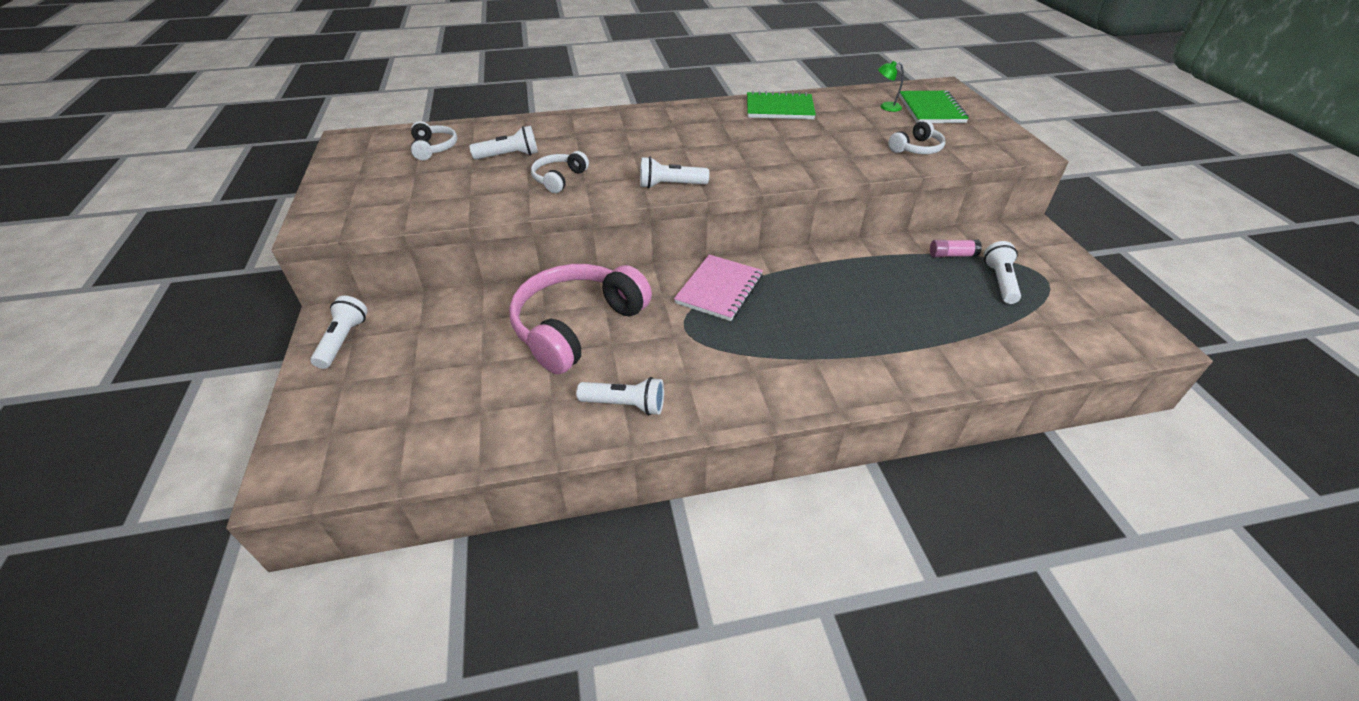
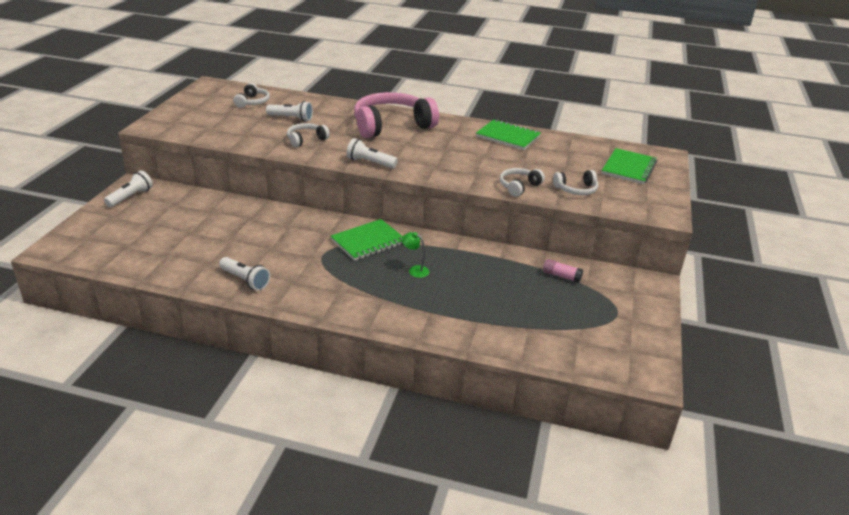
camera: 25 degrees right, 10 degrees down
pink headphones [509,264,652,374] -> pink headphones moved to [354,92,439,138]
pink notebook [674,255,763,321] -> green notebook [331,219,403,261]
green lamp [878,61,904,112] -> green lamp moved to [402,232,429,278]
white flashlight [984,241,1021,304] -> none
none -> white headphones [500,168,545,197]

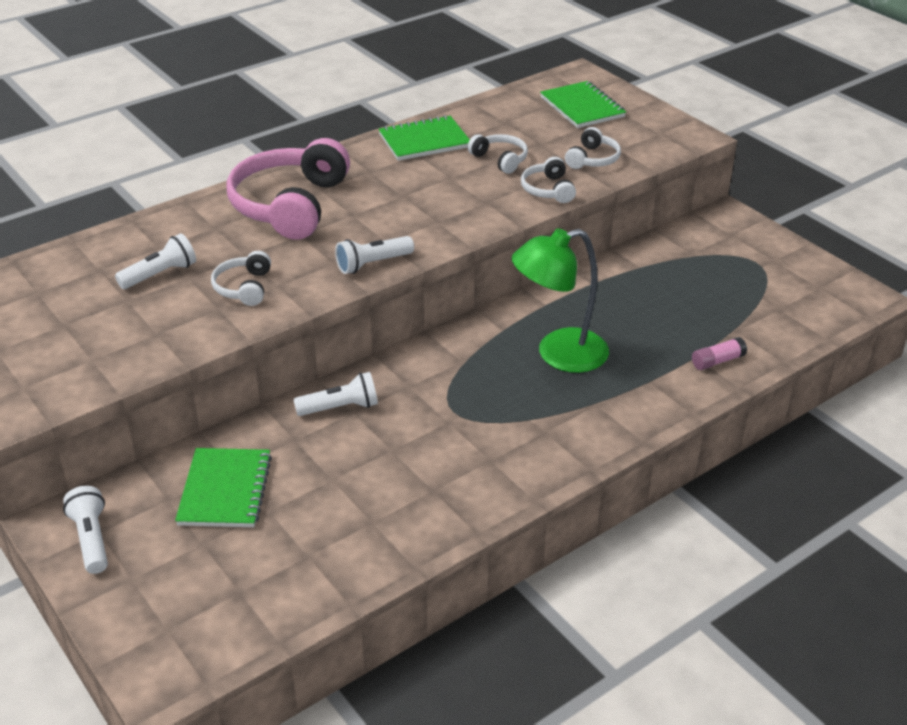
camera: 50 degrees left, 5 degrees up
white flashlight [219,257,270,291] -> white flashlight moved to [293,372,378,416]
white headphones [233,83,270,108] -> white headphones moved to [468,134,528,174]
green notebook [331,219,403,261] -> green notebook moved to [175,448,272,527]
green lamp [402,232,429,278] -> green lamp [512,228,609,373], size x2.43
pink glue stick [543,259,583,283] -> pink glue stick moved to [692,337,747,370]

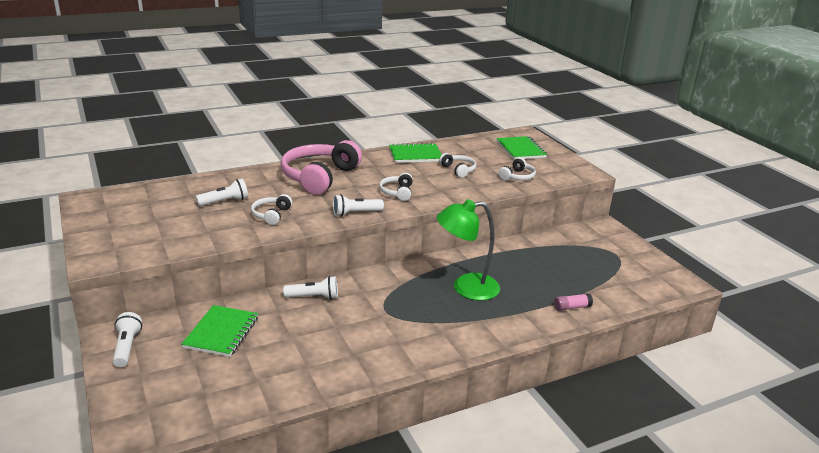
camera: 10 degrees right, 10 degrees down
white headphones [521,157,576,203] -> white headphones moved to [379,173,413,201]

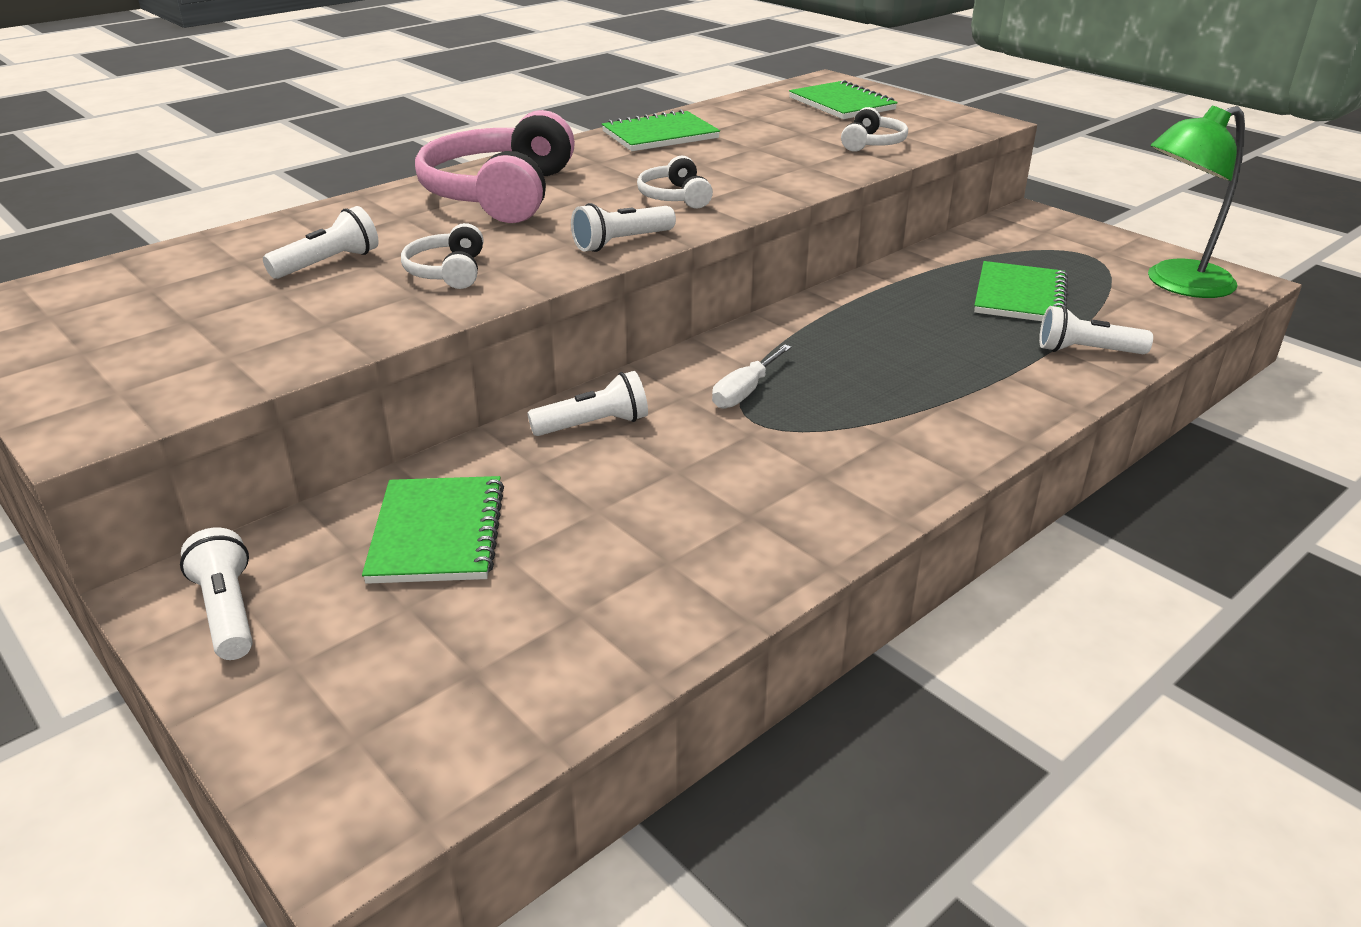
camera: 15 degrees left, 5 degrees up
green lamp [437,199,500,301] -> green lamp moved to [1148,106,1245,298]
white headphones [439,153,476,178] -> none
pink glue stick [554,293,593,311] -> white flashlight [1039,306,1153,354]
none -> white screwdriver [712,344,792,409]
none -> green notebook [974,261,1068,321]

